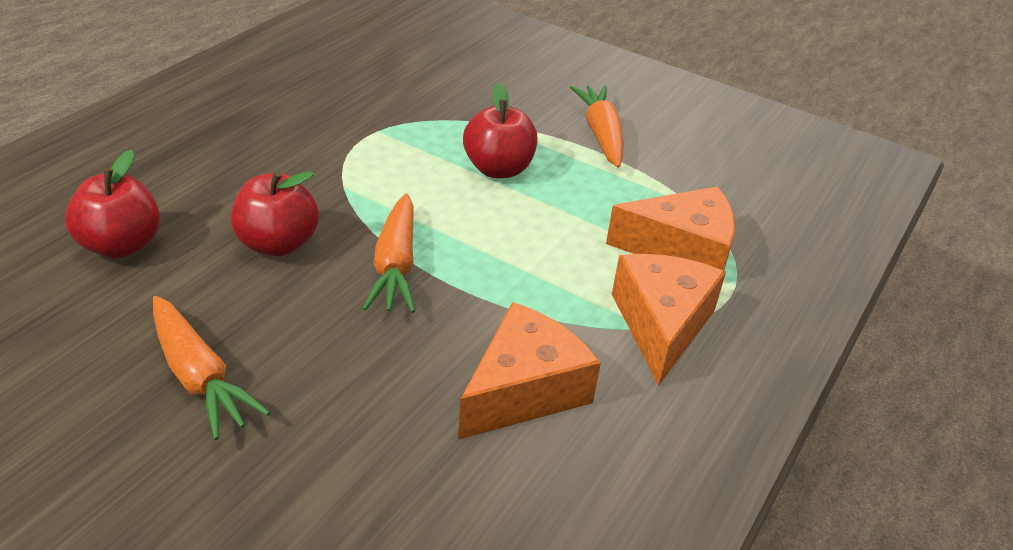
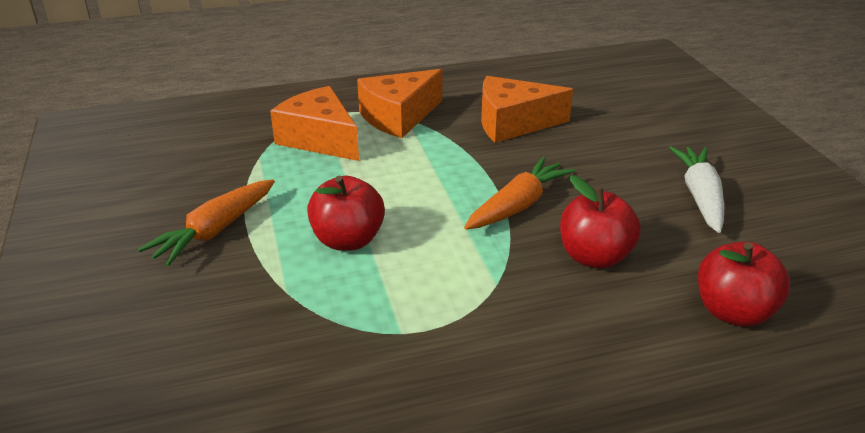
camera: 135 degrees left, 5 degrees down
orange carrot [153,296,270,440] -> white carrot [669,146,725,233]

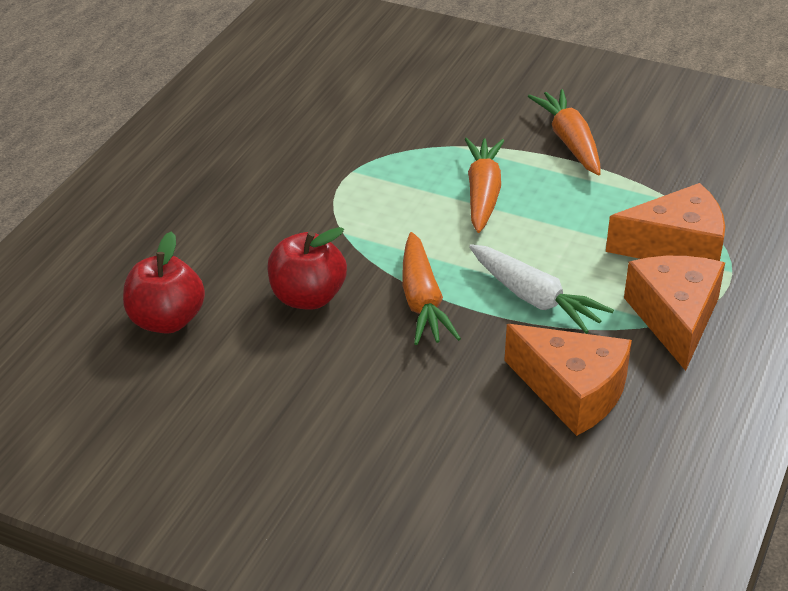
camera: 130 degrees right, 5 degrees up
red apple [307,176,385,251] -> orange carrot [465,138,504,233]
orange cheese [481,76,573,143] -> orange cheese turned 90 degrees clockwise [504,324,632,436]
white carrot [669,146,725,233] -> white carrot moved to [469,244,614,334]

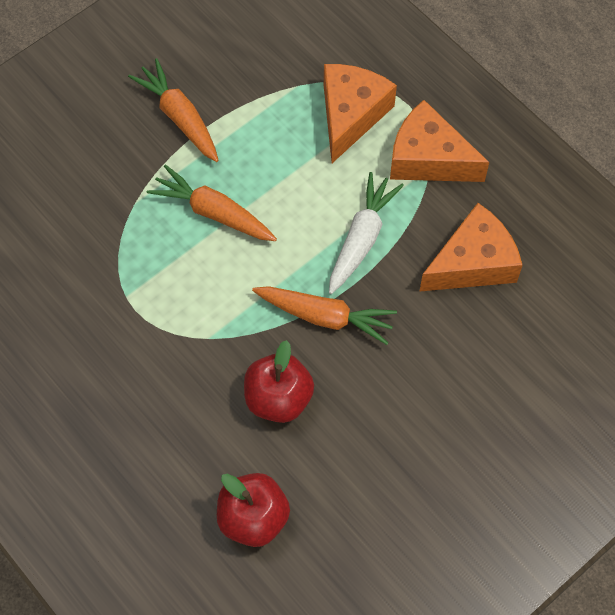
camera: 65 degrees left, 25 degrees up
white carrot [469,244,614,334] -> white carrot turned 45 degrees counterclockwise [329,172,404,294]
orange carrot [528,89,601,175] -> orange carrot turned 45 degrees clockwise [128,58,219,162]

